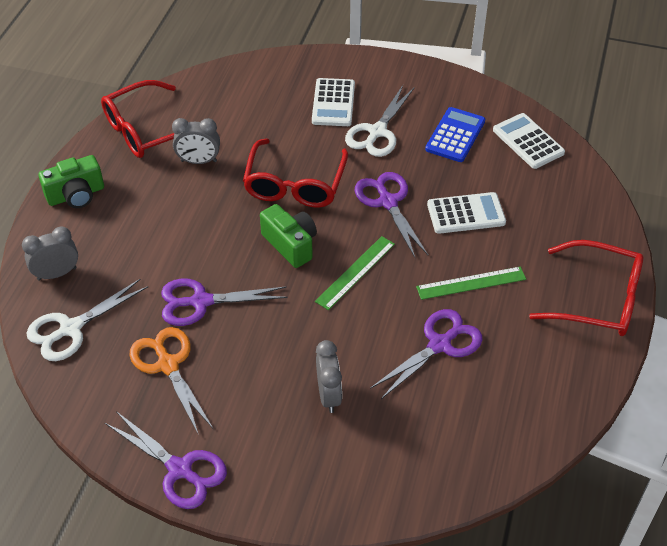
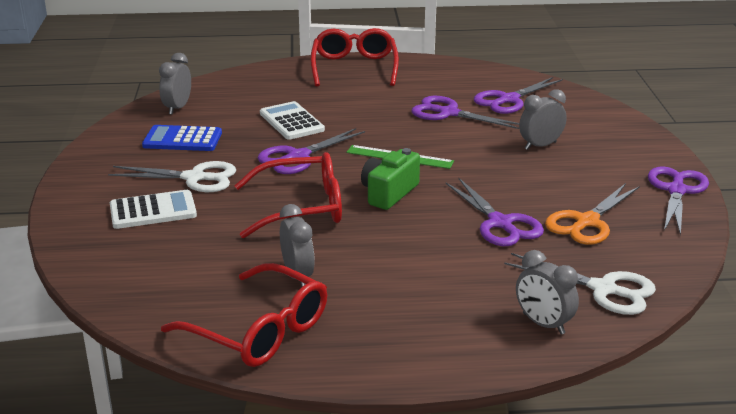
camera: 110 degrees left, 20 degrees down
green camera [38,155,104,208] -> none
green ruler [416,267,526,300] -> none
white calculator [493,113,565,169] -> grey clock [159,53,191,115]
none -> purple scissors [474,77,563,114]

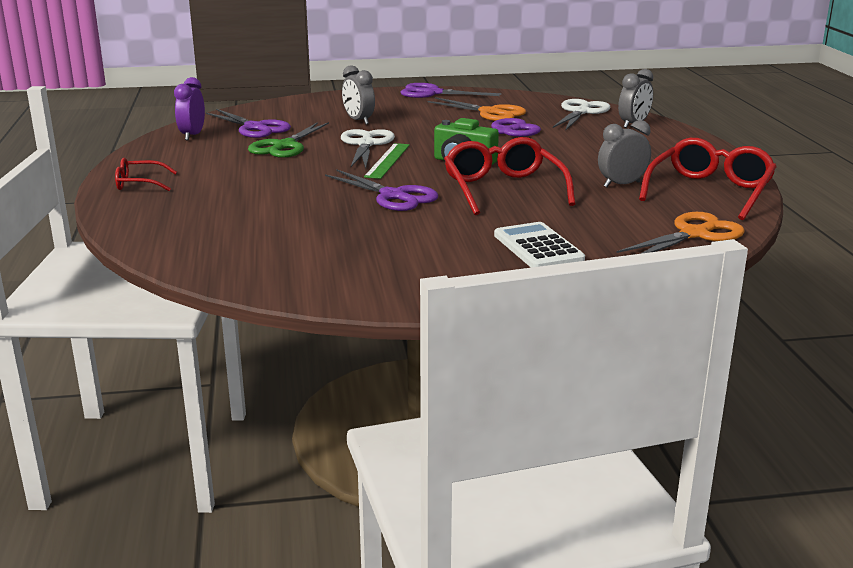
camera: 95 degrees left, 5 degrees down
white scissors [108,161,236,192] -> white scissors moved to [341,129,395,168]
blue calculator [142,125,222,151] -> none
grey clock [159,53,191,115] -> none
white calculator [260,101,325,140] -> none
red glasses [310,28,399,87] -> red glasses [115,158,177,191], size x0.53
purple scissors [411,96,519,129] -> green scissors [248,122,329,158]
none -> purple clock [174,77,205,140]
none -> orange scissors [616,212,745,254]

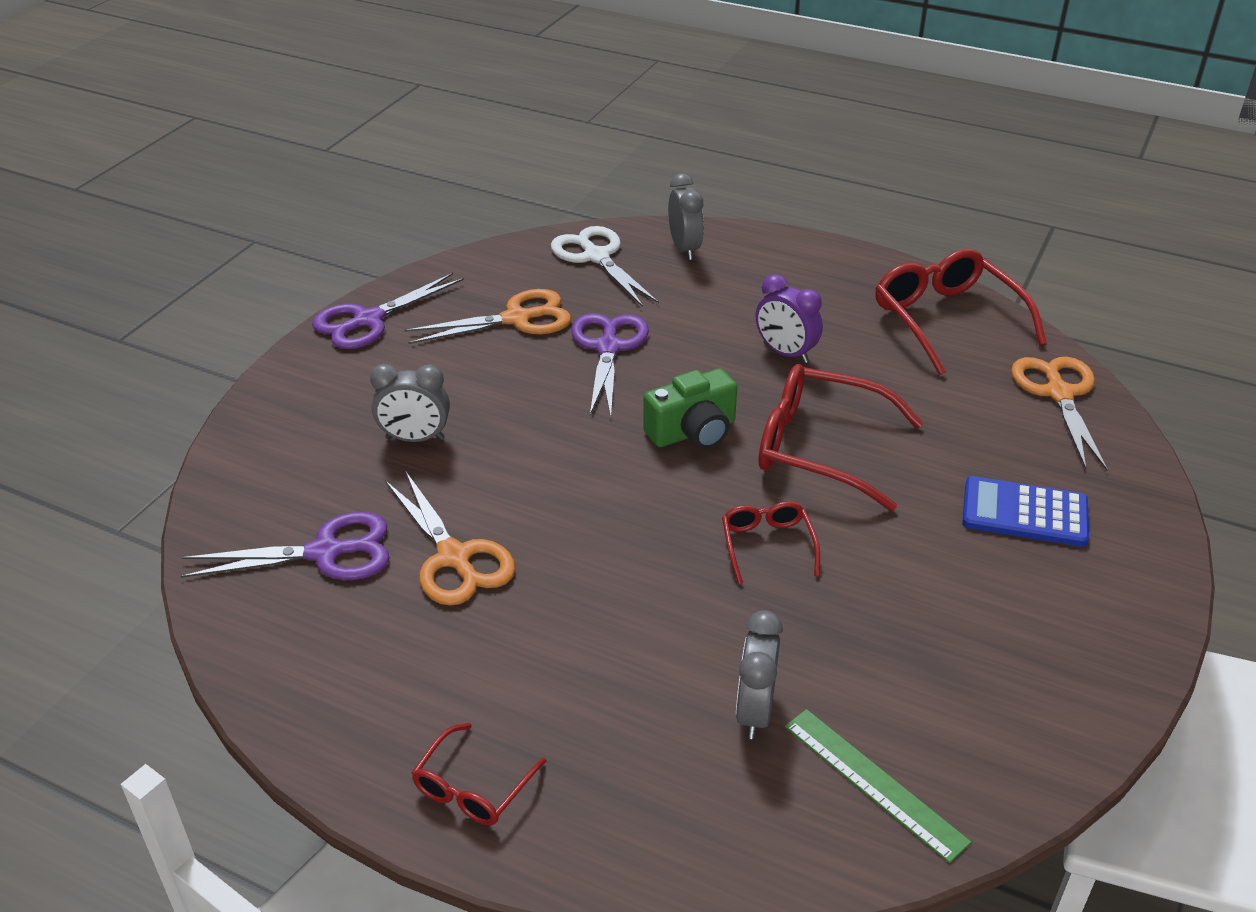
camera: 55 degrees left, 15 degrees up
purple clock [174,77,205,140] -> purple clock moved to [756,274,823,363]
green scissors [248,122,329,158] -> orange scissors [386,472,516,606]
purple scissors [325,169,438,211] -> red glasses [722,501,820,584]
white scissors [341,129,395,168] -> none
green ruler [364,143,410,179] -> green ruler moved to [785,709,971,863]
white calculator [494,222,585,268] -> blue calculator [962,476,1089,547]
grey clock [598,120,651,187] -> grey clock moved to [736,610,783,739]

